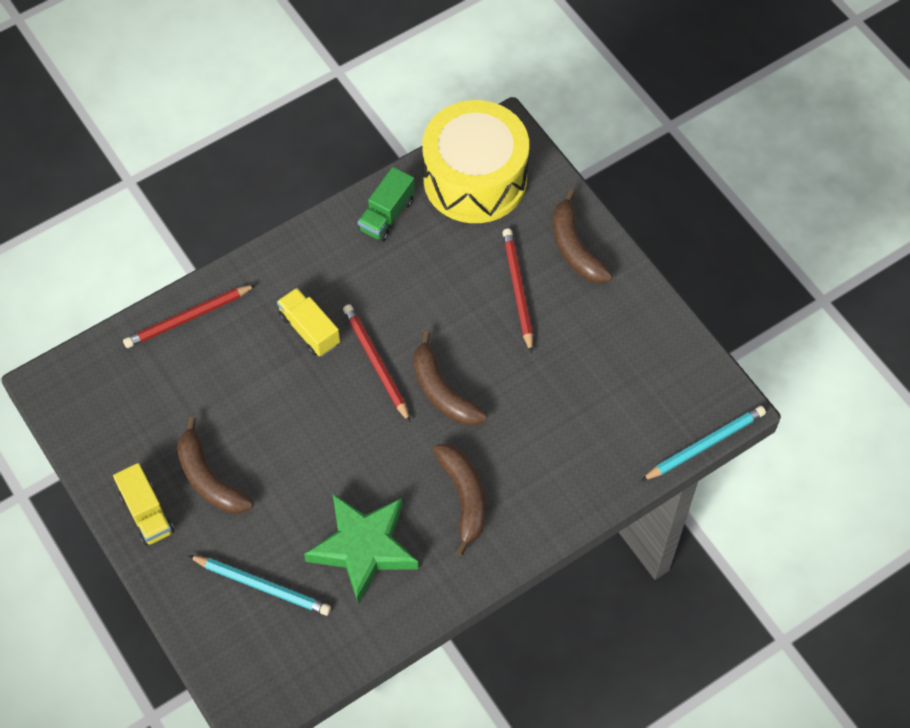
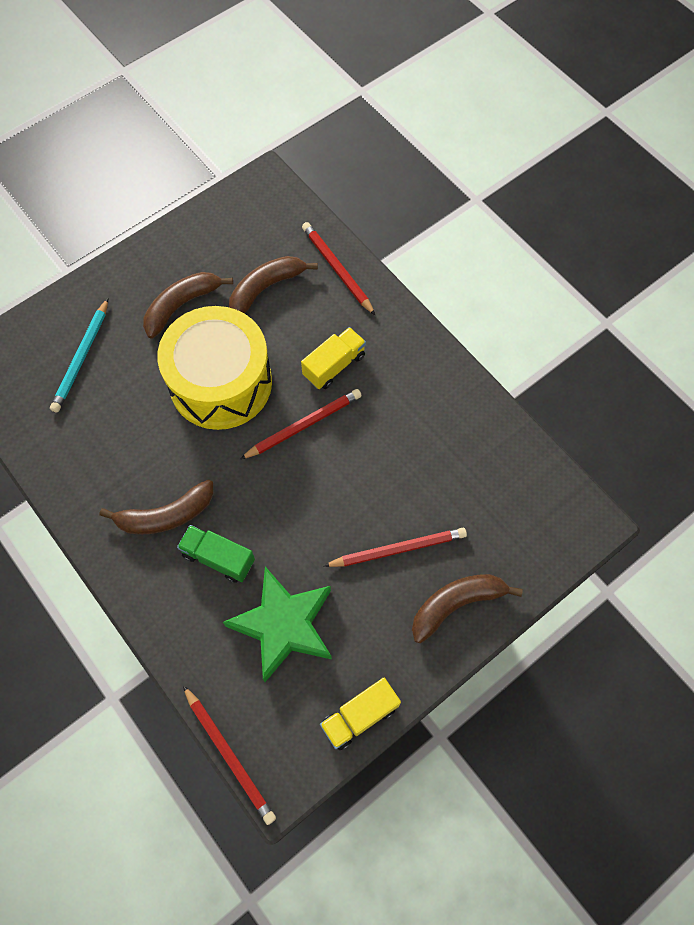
camera: 85 degrees right, 5 degrees up
yellow truck [113,463,174,546] -> yellow truck moved to [320,678,401,750]
green star [304,494,419,604] -> green star moved to [223,567,332,682]
green truck [358,167,415,241] -> green truck moved to [177,525,255,583]
brown banana [413,331,487,426] -> brown banana moved to [229,256,318,314]
yellow drum [422,100,529,223] -> yellow drum moved to [157,306,272,430]
turquoise pencil [641,406,766,481] -> red pencil [183,685,276,825]

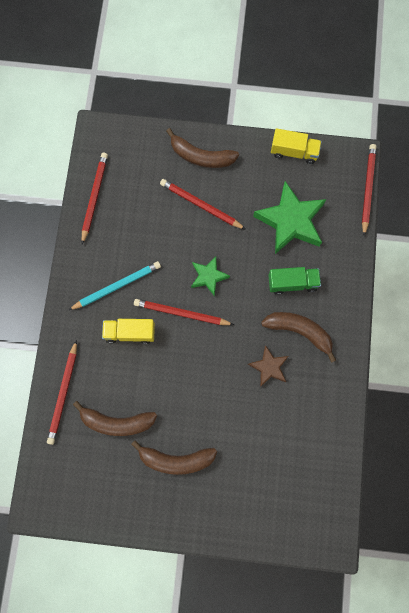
camera: 135 degrees left, 10 degrees up
turquoise pencil [50,298,108,413] -> turquoise pencil moved to [69,261,161,310]
yellow drum [157,306,272,430] -> none
green truck [177,525,255,583] -> green truck turned 75 degrees counterclockwise [268,267,321,295]
none -> red pencil [82,153,108,244]
none -> green star [191,256,230,296]
none -> brown star [248,345,289,387]

